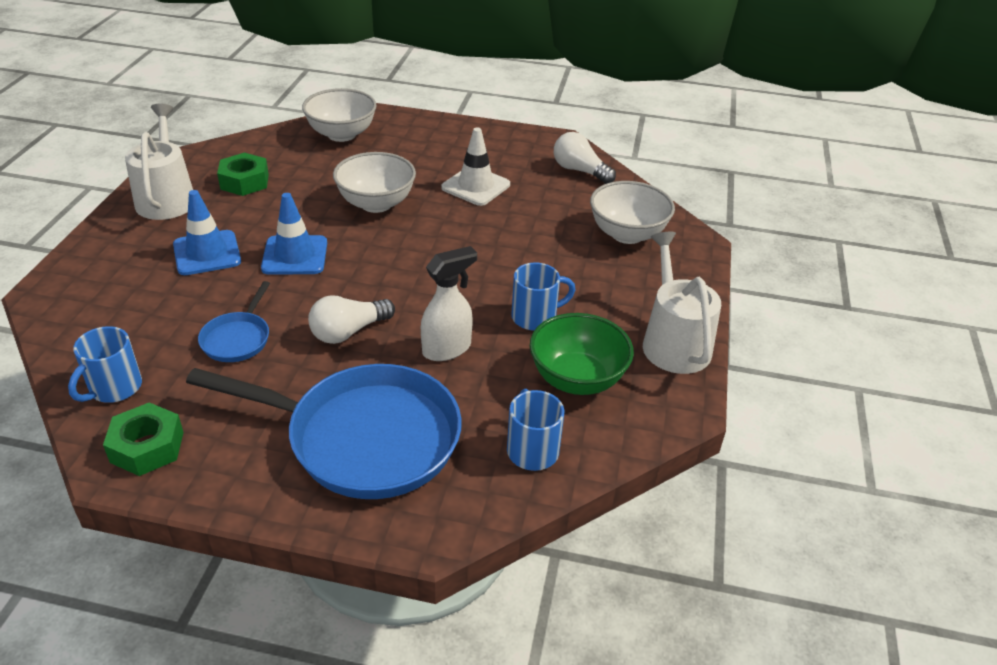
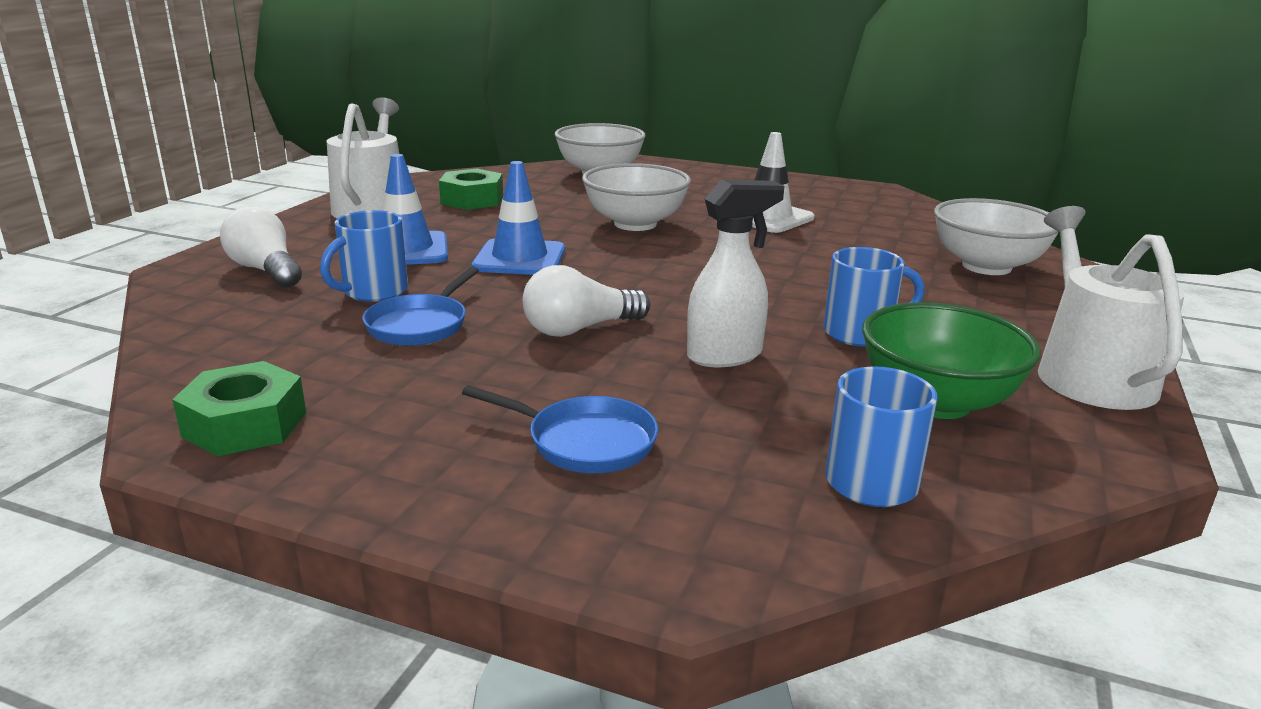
camera: 10 degrees right, 15 degrees down
blue mug [68,326,142,403] -> blue mug moved to [320,210,408,302]
blue pan [186,364,462,499] -> blue pan [462,385,658,473], size x0.46
white light bulb [554,132,616,184] -> white light bulb moved to [220,206,302,288]

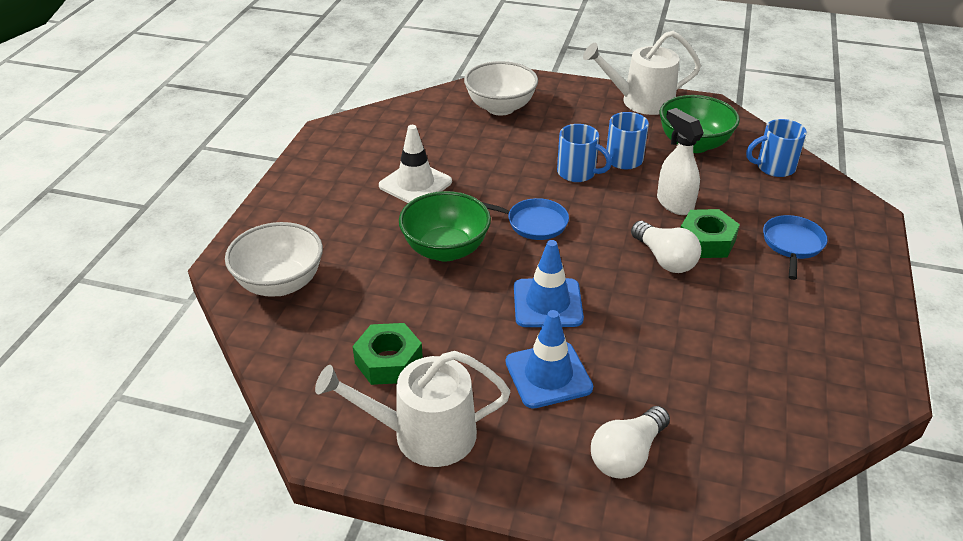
camera: 95 degrees left, 15 degrees up
green nut [172,361,306,456] -> green nut moved to [681,209,740,258]
blue mug [320,210,408,302] -> blue mug moved to [557,124,612,182]
blue pan [362,267,479,346] -> blue pan moved to [482,198,569,240]
white bowl [582,163,691,231] -> green bowl [399,191,491,262]

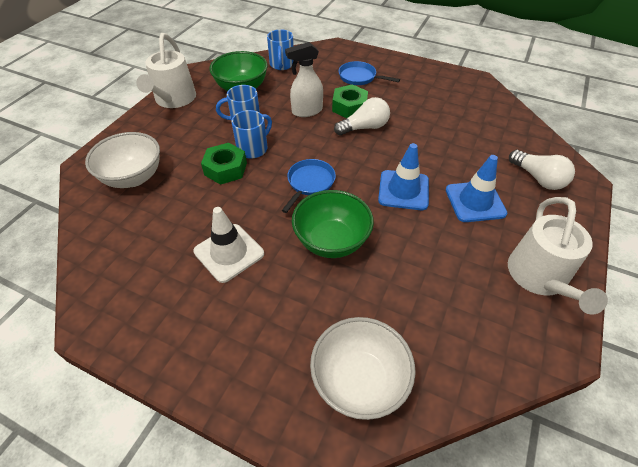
camera: 80 degrees left, 10 degrees up
green nut [352,323,423,385] -> green nut moved to [201,143,247,185]

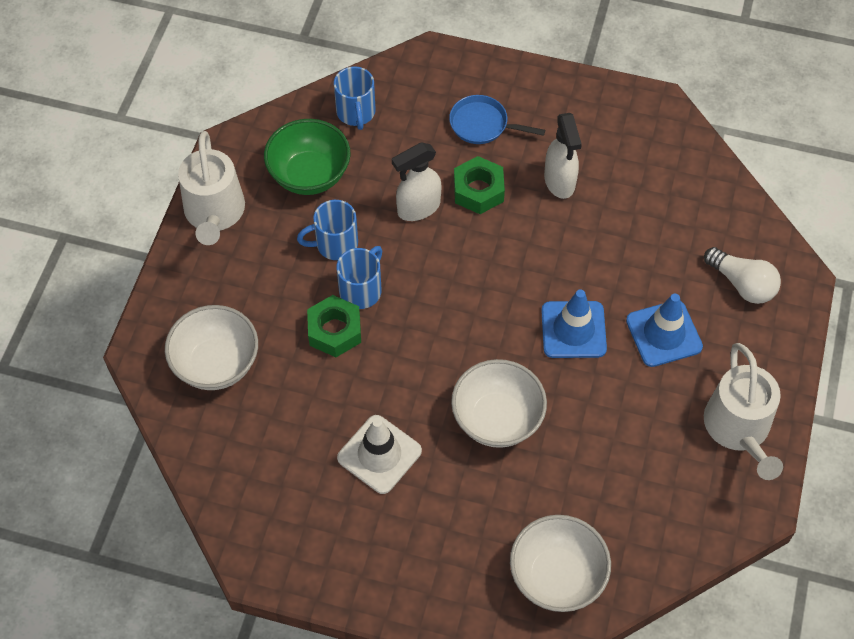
camera: 10 degrees left, 10 degrees up
blue pan [281,159,336,213] -> none
green bowl [292,190,374,258] -> white bowl [451,359,547,448]
white light bulb [334,97,390,136] -> none
none -> white spray bottle [544,113,582,199]

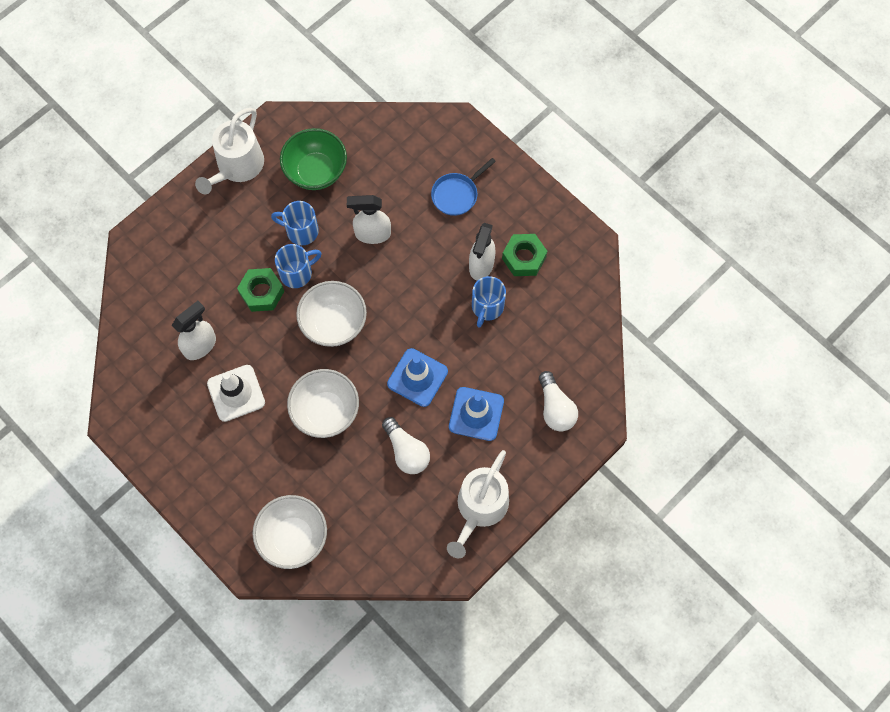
camera: 30 degrees right, 10 degrees up
white bowl [165,305,258,390] -> white bowl moved to [296,281,367,347]
blue mug [334,66,376,130] -> blue mug moved to [472,276,506,328]
blue pan [449,95,545,144] -> blue pan turned 90 degrees counterclockwise [431,158,496,216]
green nut [454,156,505,214] -> green nut moved to [502,234,547,276]
none -> white spray bottle [172,301,216,360]
none -> white light bulb [382,417,430,474]

